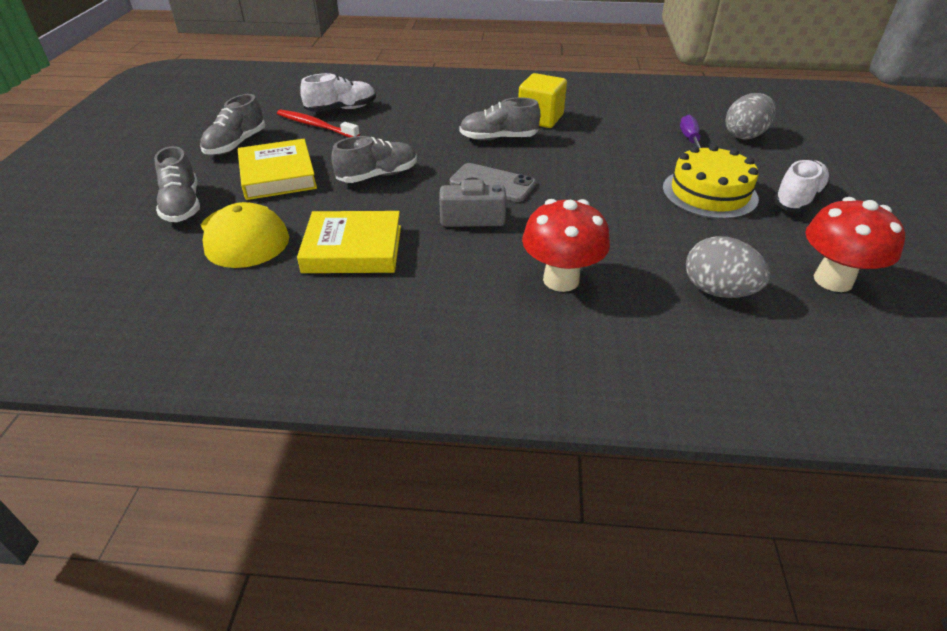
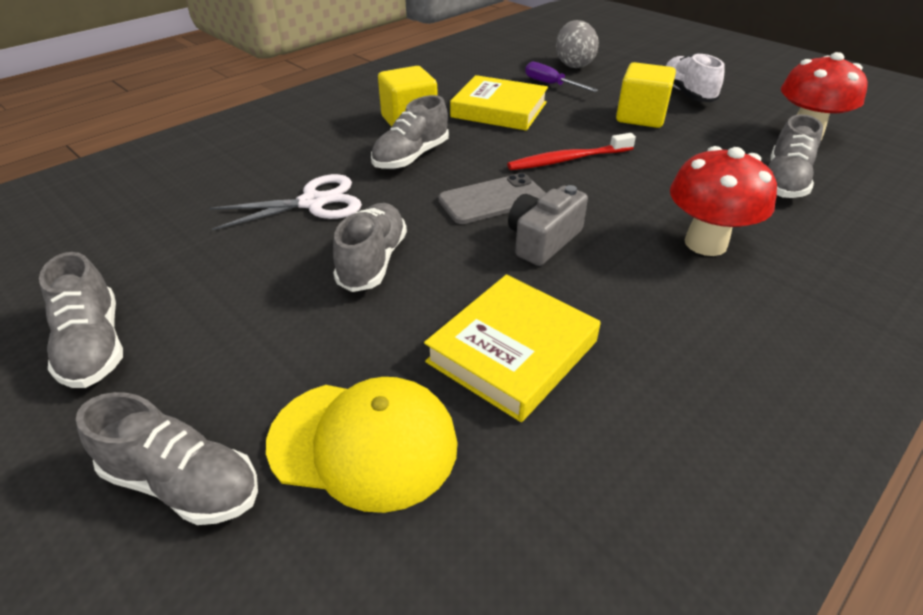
camera: 50 degrees left, 0 degrees up
yellow book [238,139,317,200] -> yellow book moved to [450,75,548,131]
red toothbrush [277,110,360,137] -> red toothbrush moved to [507,133,636,170]
white shoe [300,73,376,112] -> none
yellow cake [663,144,759,219] -> yellow cube [616,62,676,128]
grey egg [686,236,771,298] -> grey shoe [768,114,823,198]
none -> white scissors [209,174,362,230]

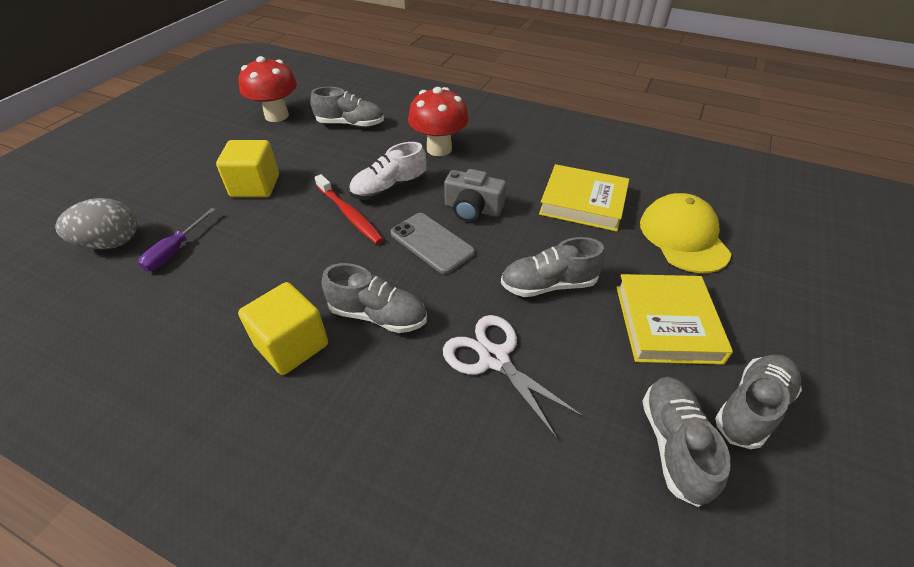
camera: 110 degrees left, 5 degrees up
grey shoe [76,392,258,525] -> grey shoe moved to [642,377,731,507]
yellow book [450,75,548,131] -> yellow book moved to [616,274,733,365]
white shoe [666,53,725,102] -> white shoe moved to [349,142,426,200]

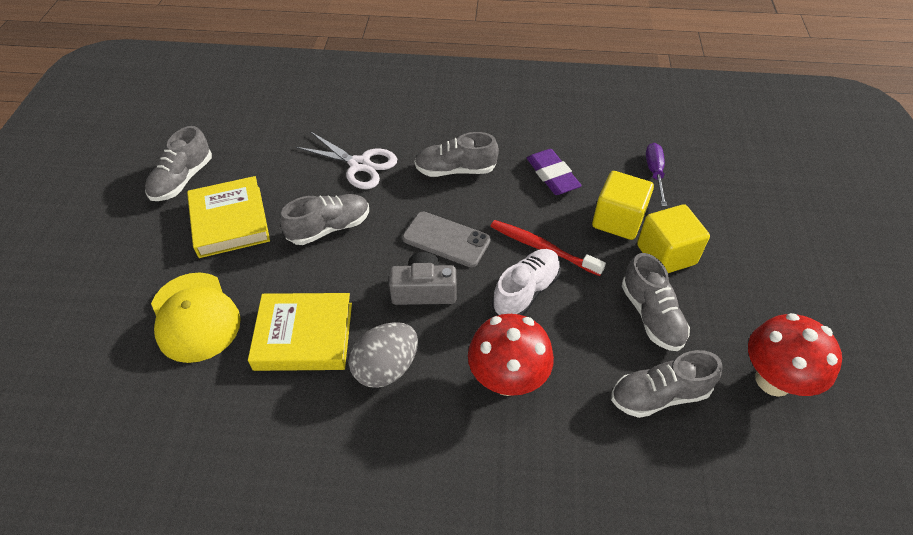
camera: 160 degrees right, 5 degrees up
grey egg [55,198,137,249] -> grey egg moved to [348,322,418,388]
yellow cube [238,282,328,375] -> yellow cube moved to [592,171,654,240]
grey shoe [642,377,731,507] -> grey shoe moved to [622,253,690,351]
none -> purple eraser [527,149,582,195]

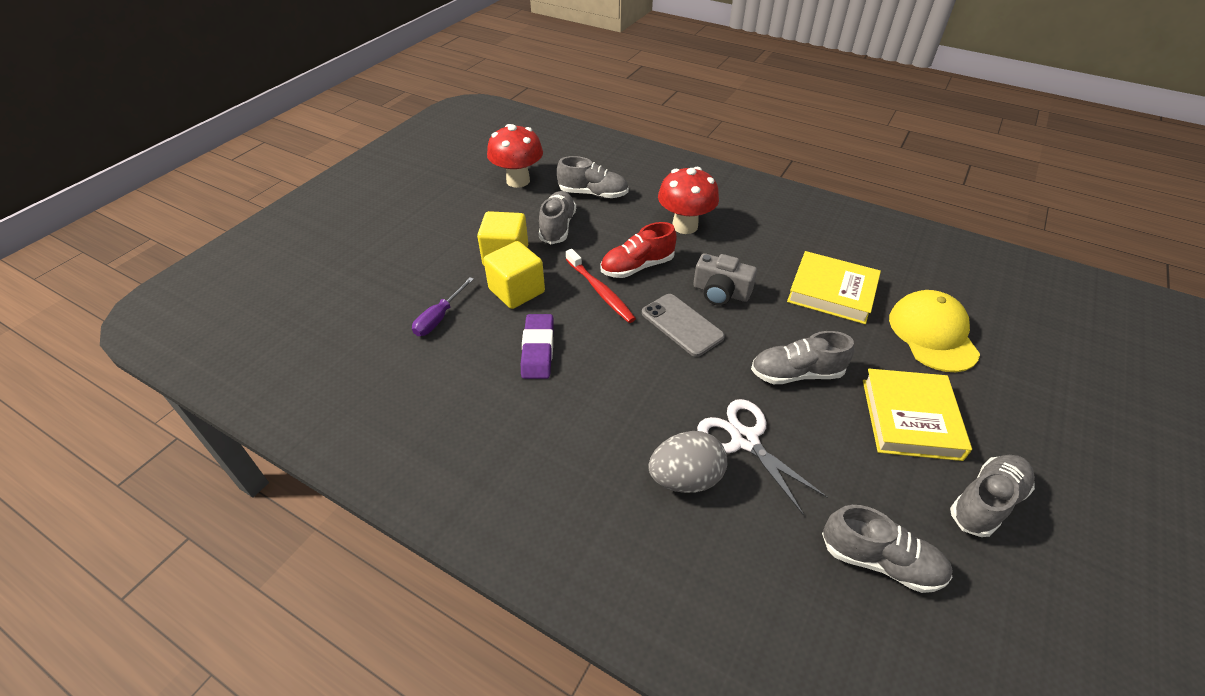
camera: 155 degrees left, 5 degrees down
grey egg [348,322,418,388] -> grey egg moved to [648,431,727,493]
grey shoe [414,132,499,177] -> grey shoe moved to [822,505,953,593]
white shoe [492,249,561,315] -> red shoe [600,222,677,278]

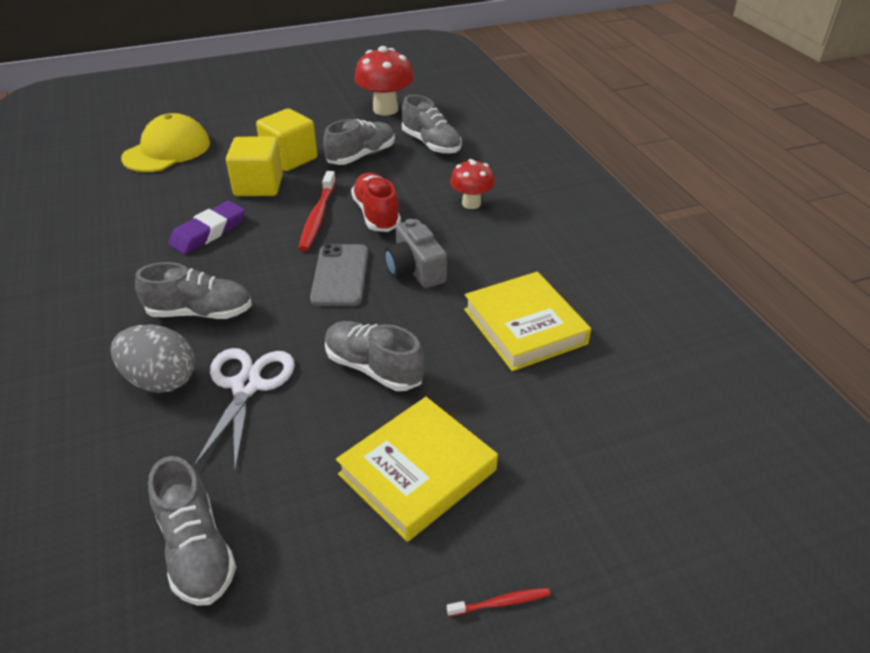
camera: 40 degrees right, 5 degrees down
purple screwdriver [412,277,474,336] -> none
red shoe [600,222,677,278] -> red shoe turned 60 degrees clockwise [351,173,401,232]
red mushroom [658,167,719,234] -> red mushroom [450,159,495,209], size x0.63
yellow cap [889,290,980,372] -> yellow cap moved to [121,113,210,172]
grey shoe [950,455,1035,537] -> grey shoe moved to [135,262,252,319]
none -> red toothbrush [447,588,550,617]

